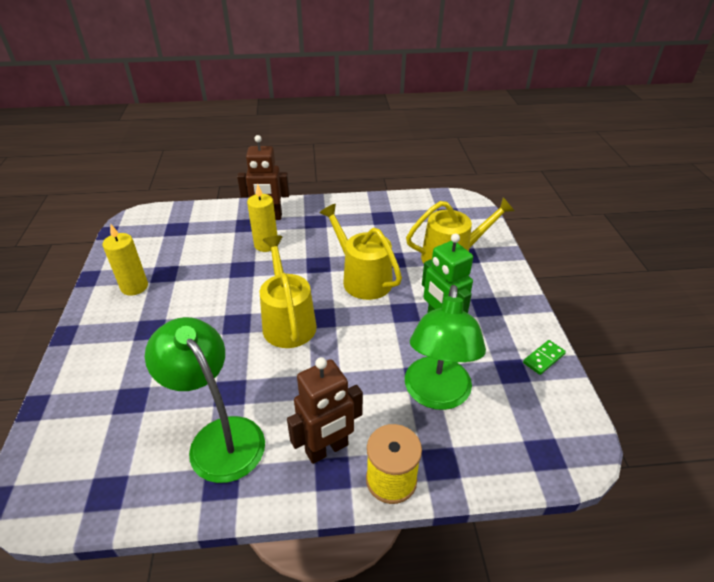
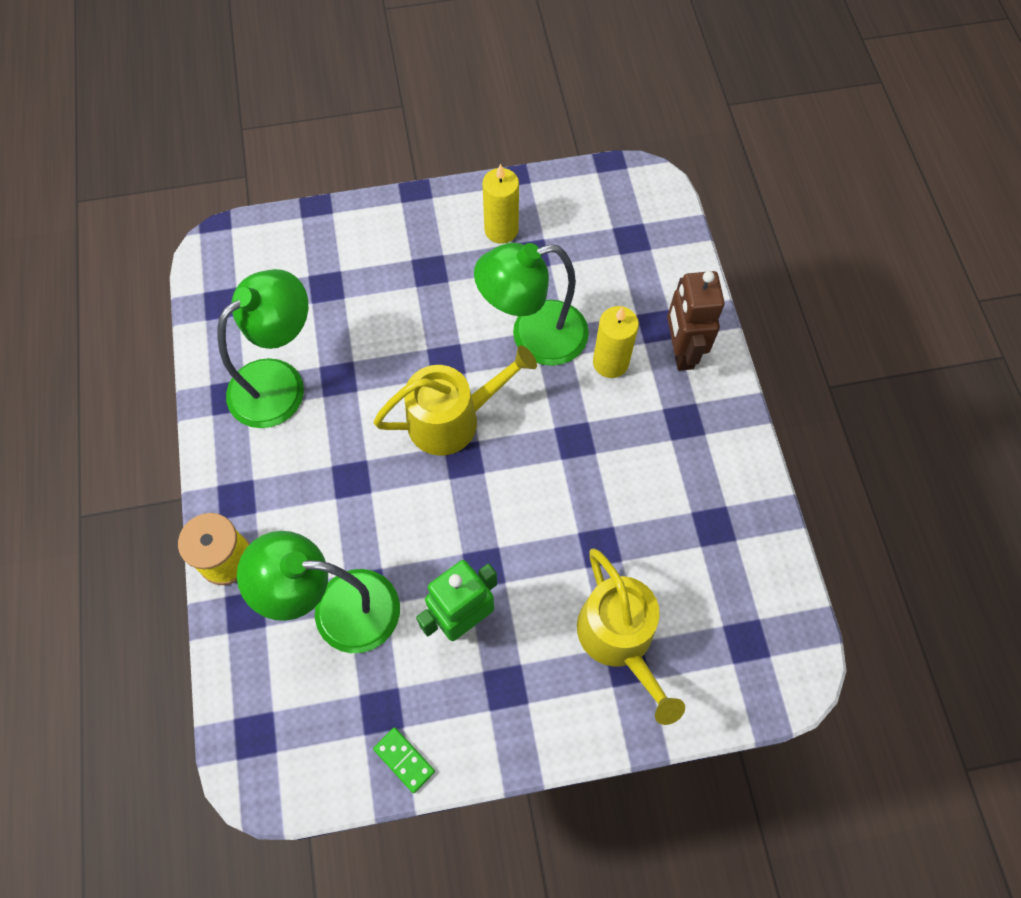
camera: 85 degrees right, 25 degrees up
brown robot [287,357,363,464] -> none
yellow watering can [320,204,402,300] -> none
none -> green lamp [474,243,589,366]

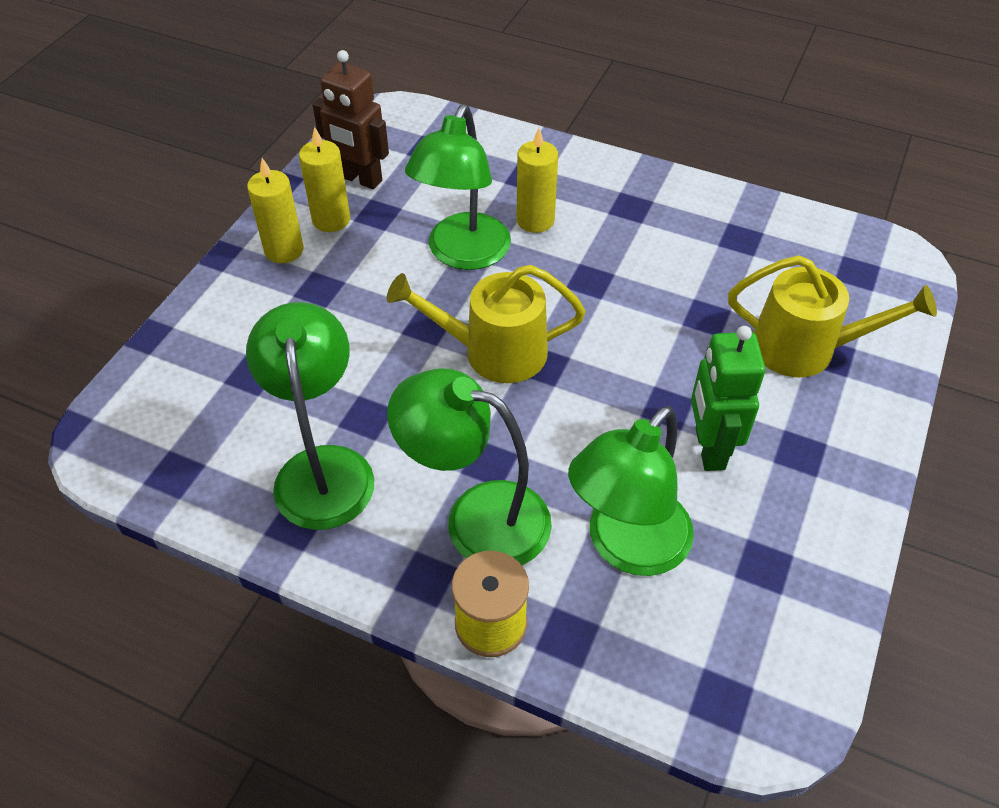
camera: 55 degrees left, 15 degrees down
yellow watering can [373,345,537,456] -> yellow watering can turned 105 degrees counterclockwise [387,265,586,383]
green domino [373,727,435,793] -> none
brown robot [667,271,725,371] -> brown robot moved to [312,50,389,189]
none -> yellow candle [247,158,304,263]
none -> green lamp [387,368,552,565]

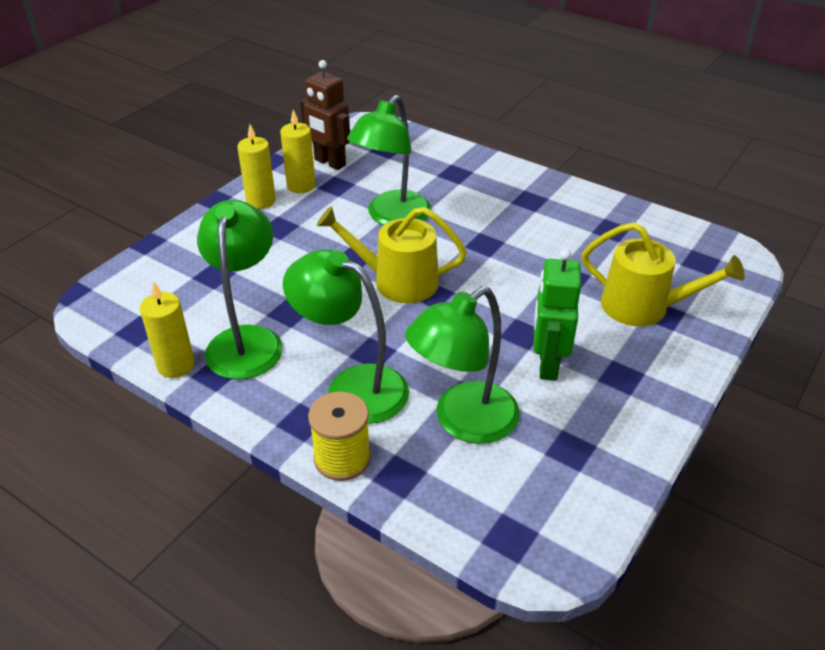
camera: 10 degrees right, 10 degrees down
yellow candle [516,128,558,233] -> yellow candle moved to [140,281,195,378]

